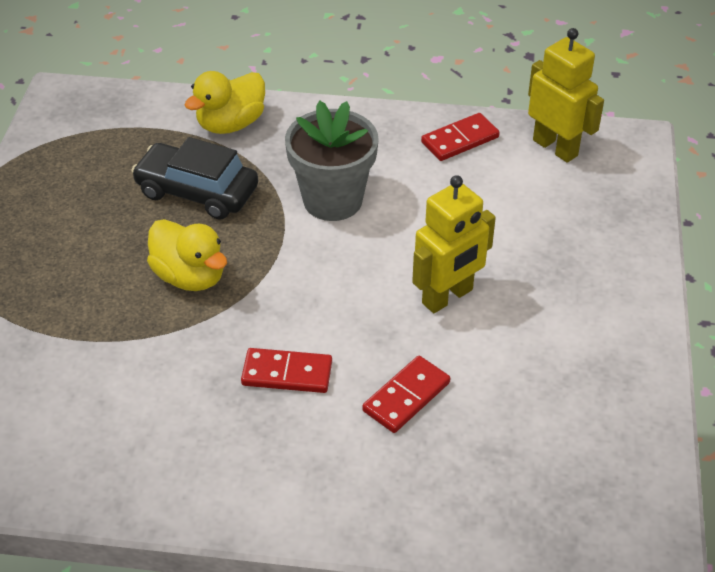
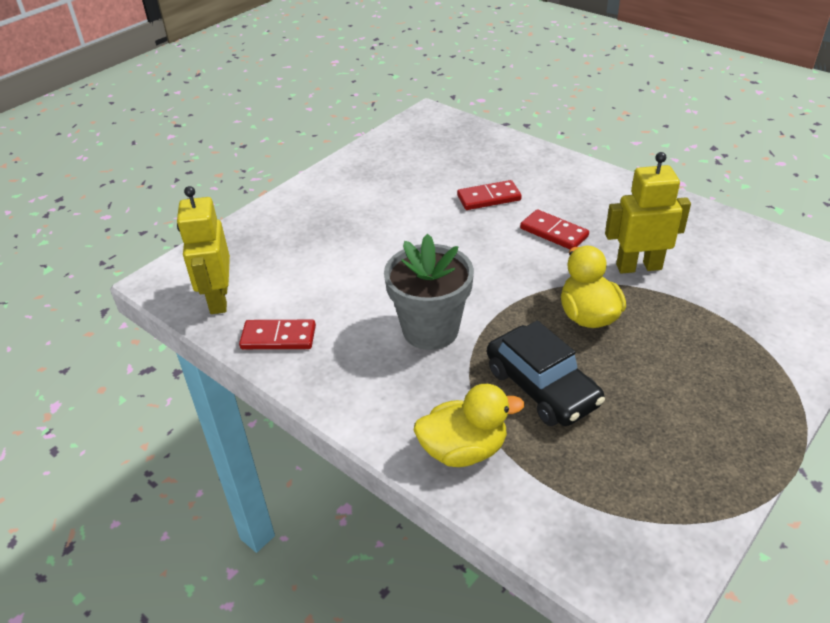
camera: 145 degrees left, 5 degrees down
yellow robot [412,175,496,313] -> yellow robot moved to [605,152,691,274]

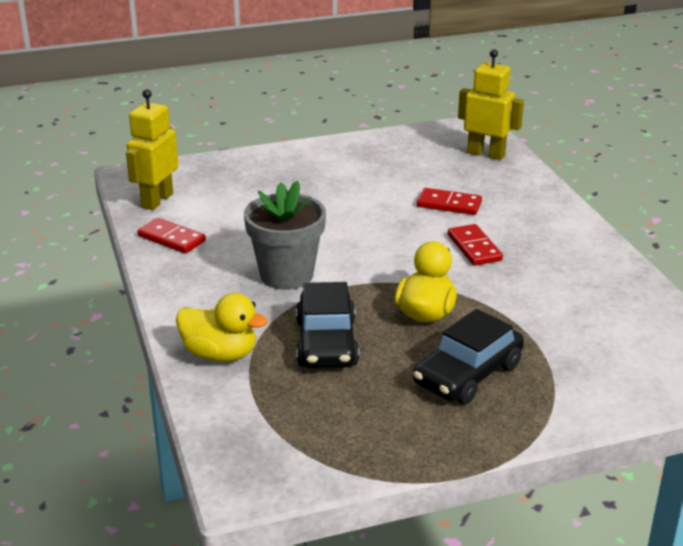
camera: 30 degrees right, 10 degrees down
yellow robot [605,152,691,274] -> yellow robot moved to [458,49,524,160]
none -> black car [413,309,524,404]

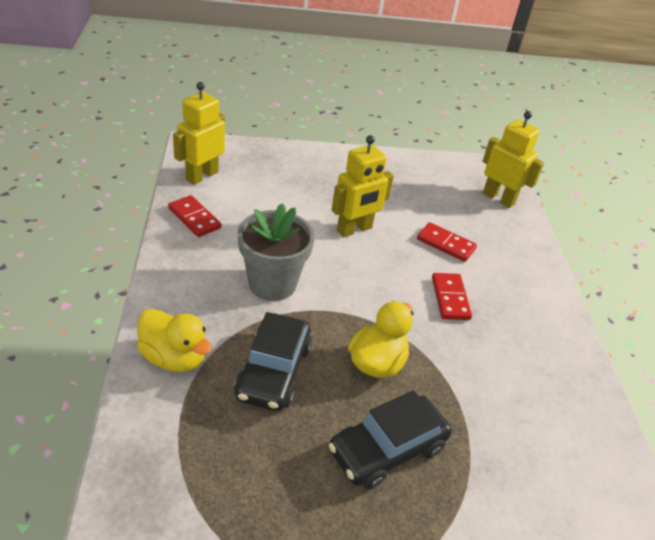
camera: 10 degrees right, 10 degrees up
none -> yellow robot [332,135,394,237]

